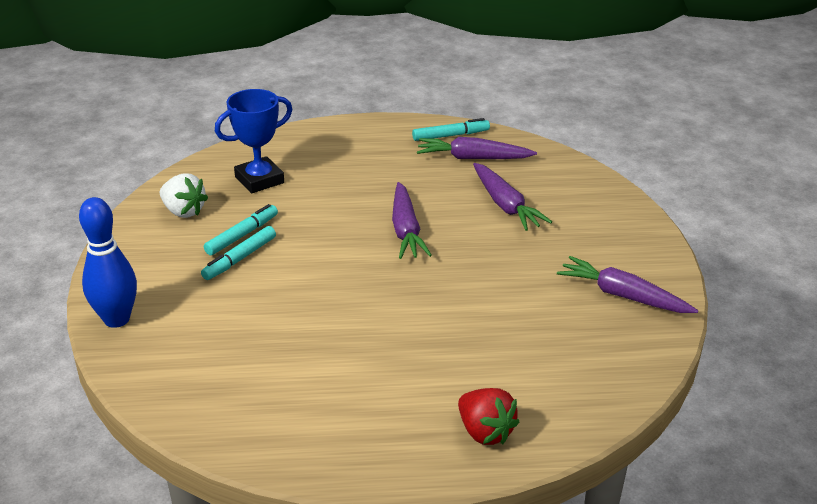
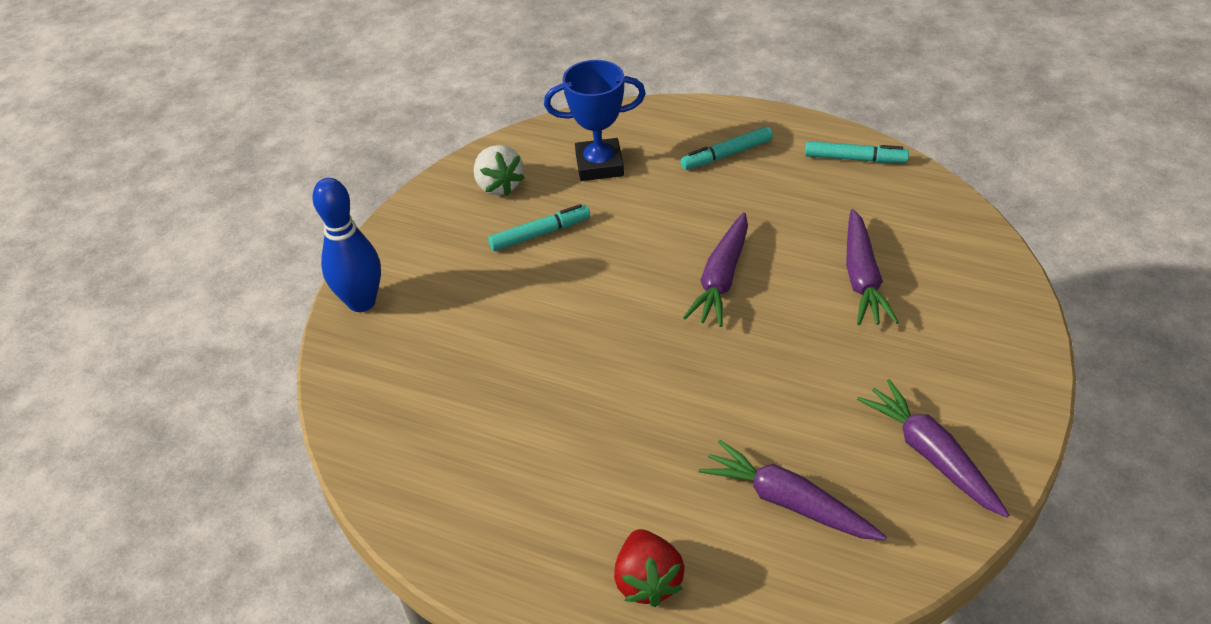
camera: 30 degrees right, 10 degrees up
turquoise marker [201,226,276,280] -> turquoise marker moved to [680,126,773,170]
purple carrot [417,137,537,159] -> purple carrot moved to [699,440,887,540]

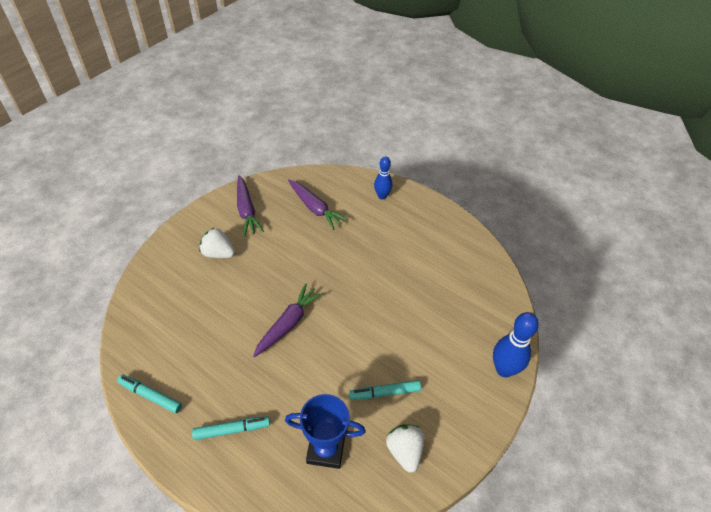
camera: 170 degrees left, 5 degrees up
red strawberry [614,529,685,607] -> blue bowling pin [374,156,392,199]
purple carrot [846,209,899,326] -> none
none -> white strawberry [199,227,235,258]

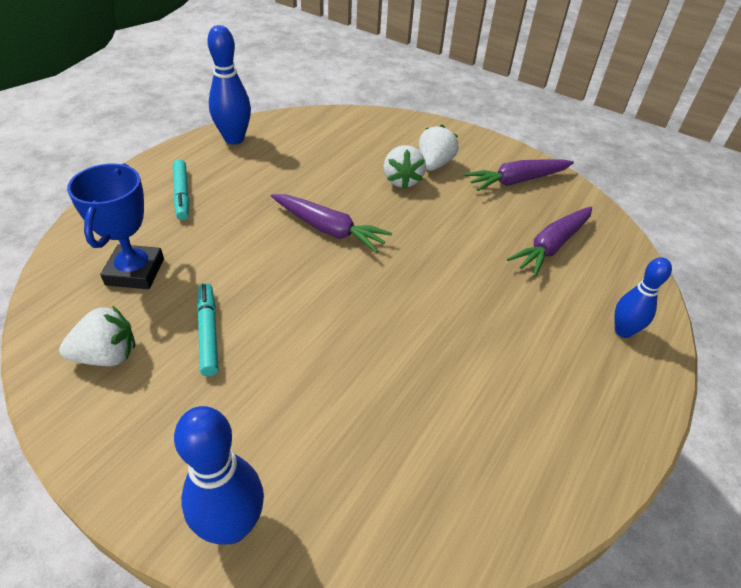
camera: 85 degrees right, 5 degrees down
turquoise marker [117,375,182,413] -> blue bowling pin [207,25,251,145]
none -> white strawberry [383,145,426,190]

